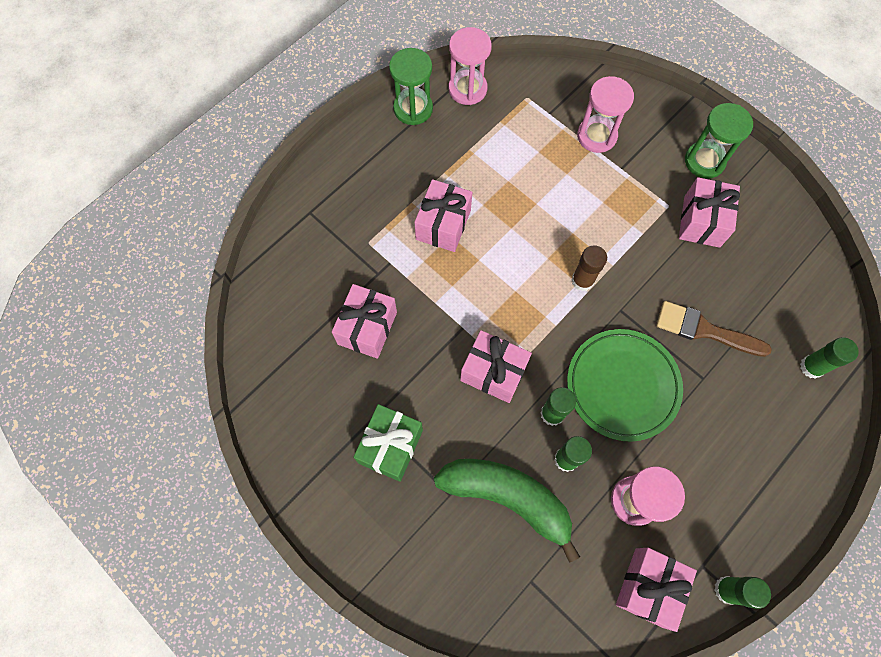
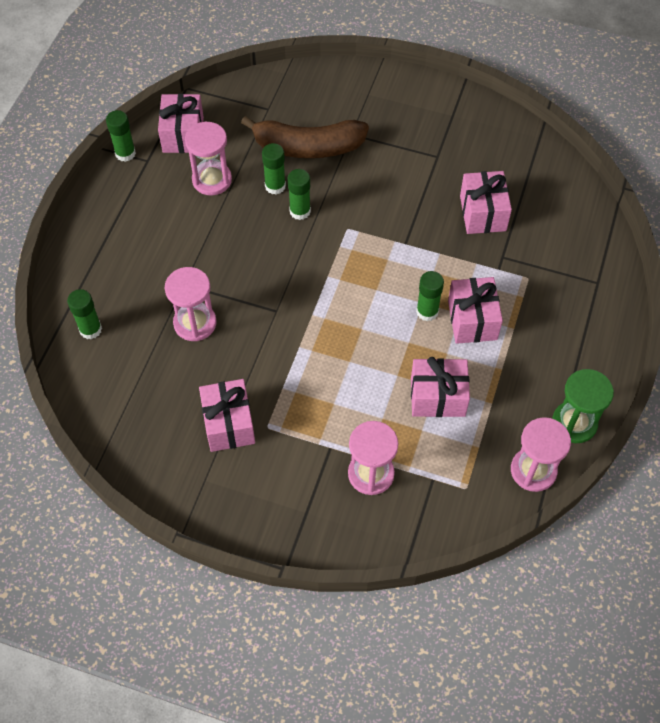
camera: 155 degrees right, 10 degrees down
green gift [353,404,423,482] -> none
green banana [434,459,580,563] -> brown banana [241,116,369,158]
pink gift [460,330,532,403] -> pink gift moved to [411,357,470,417]
green plate [567,329,683,442] -> none
brown glue stick [572,245,607,291] -> none
brown brush [656,301,772,357] -> pink hourglass [165,267,217,341]
green hourglass [685,103,753,179] -> none
none -> green glue stick [416,271,444,321]

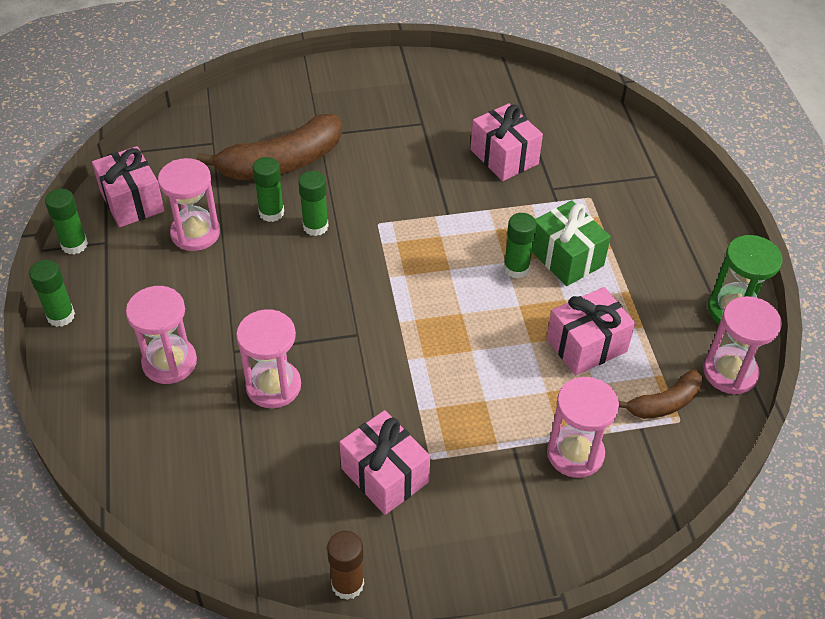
camera: 30 degrees left, 10 degrees down
green glue stick [67,289,102,339] -> green glue stick moved to [29,260,75,327]
pink gift [448,277,503,344] -> green gift [532,200,611,286]
none -> pink hourglass [126,286,197,384]
none -> brown glue stick [327,531,364,600]
none -> brown banana [619,369,703,419]

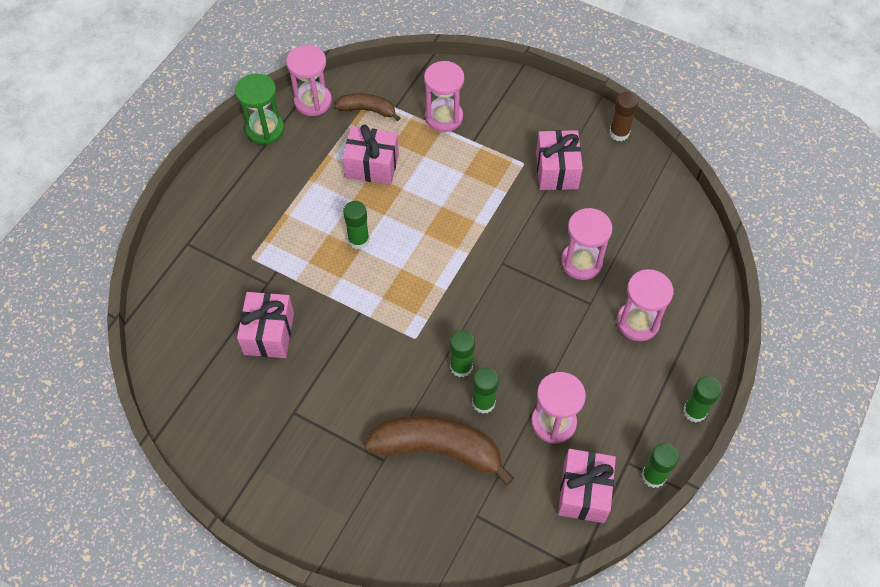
camera: 140 degrees left, 10 degrees up
green gift [532,200,611,286] -> none

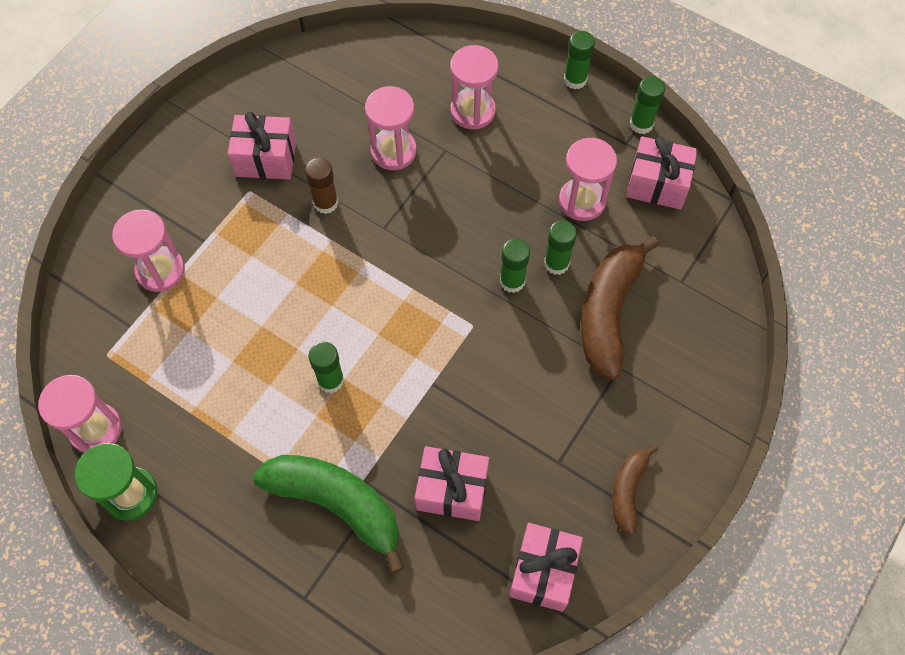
camera: 85 degrees left, 5 degrees up
brown banana [334,94,400,121] -> brown banana moved to [612,444,658,535]
pink gift [343,125,399,185] -> pink gift moved to [509,523,583,612]
brown glue stick [609,92,638,141] -> brown glue stick moved to [305,158,338,214]
none -> green banana [253,455,404,573]

